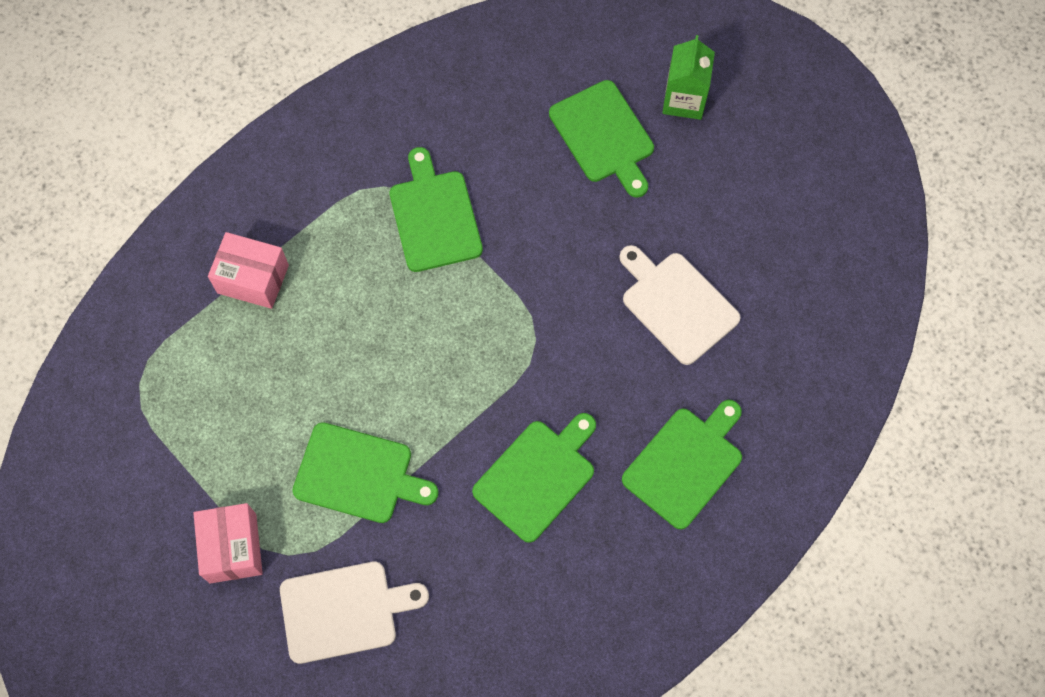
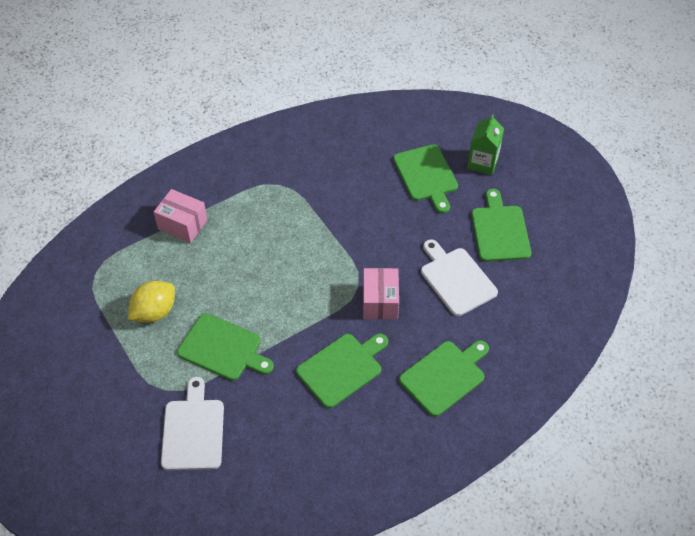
camera: 10 degrees right, 15 degrees down
pink box [193,503,263,583] -> pink box moved to [363,268,399,319]
white cutting board [280,561,429,664] -> white cutting board turned 90 degrees counterclockwise [161,377,224,470]
green cutting board [389,147,483,272] -> green cutting board moved to [471,189,531,262]
none -> yellow lemon [128,281,175,323]

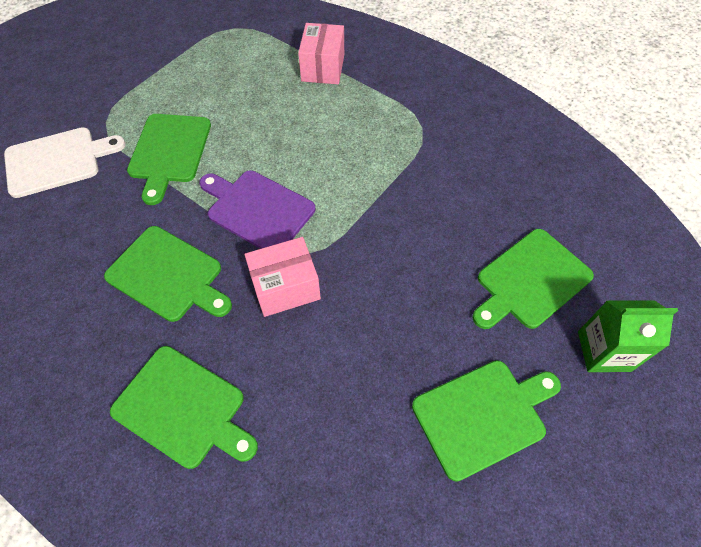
camera: 70 degrees right, 5 degrees up
yellow lemon [128,281,175,323] -> none
white cutting board [421,239,498,316] -> none
none -> purple cutting board [199,170,315,249]

